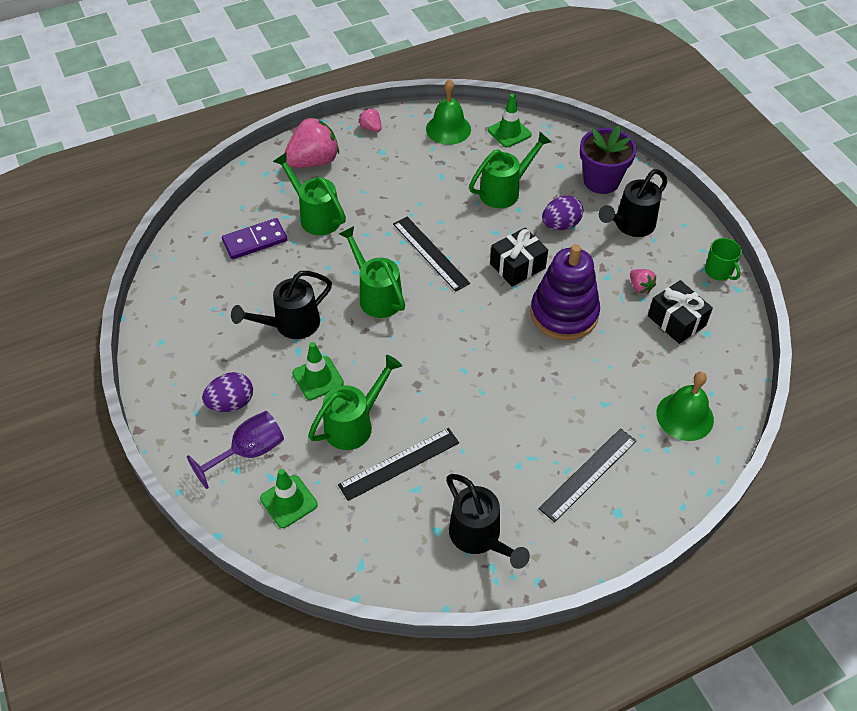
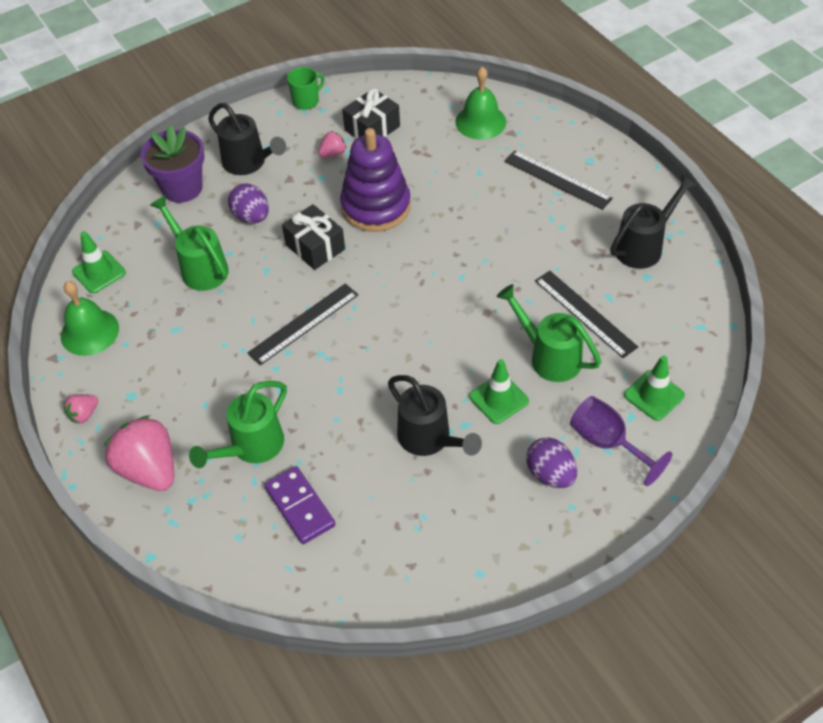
camera: 95 degrees left, 0 degrees up
green watering can [339,226,405,318] -> none

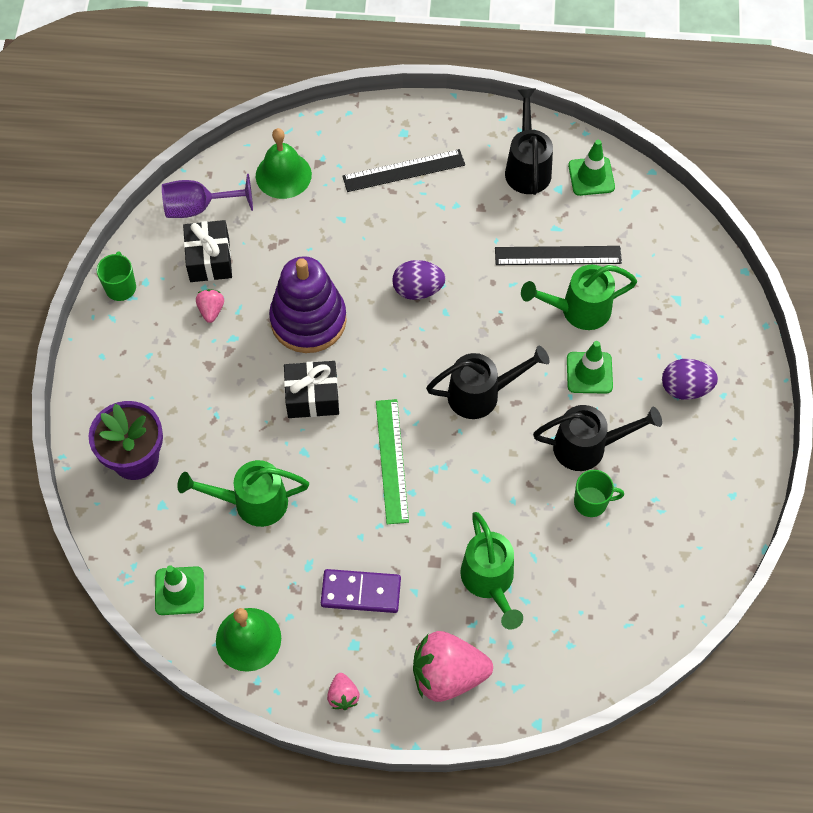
camera: 55 degrees left, 10 degrees up
black watering can [208,103,286,175] -> black watering can moved to [426,346,550,419]
purple egg [228,184,269,224] -> purple egg moved to [392,260,445,300]
black ruler [247,283,358,365] -> green ruler [376,399,409,524]
purple domino [264,466,335,544] -> purple domino moved to [321,569,401,613]
purple goblet [570,396,673,486] -> purple goblet moved to [162,174,253,218]
green traffic cone [624,355,685,421] -> green traffic cone moved to [568,140,615,196]
none -> green mug [574,470,624,517]

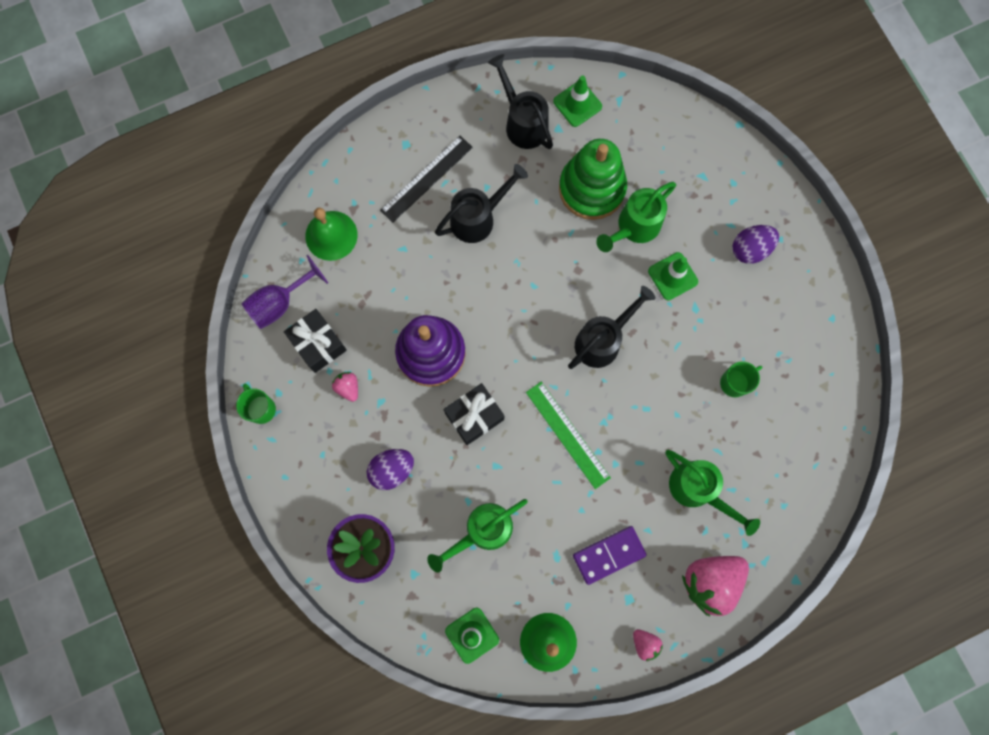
camera: 30 degrees left, 15 degrees up
purple egg [392,260,445,300] -> purple egg moved to [367,449,414,490]
black ruler [495,246,622,265] -> green stacking toy [559,139,627,220]
black watering can [533,405,662,471] -> black watering can moved to [435,164,528,243]

